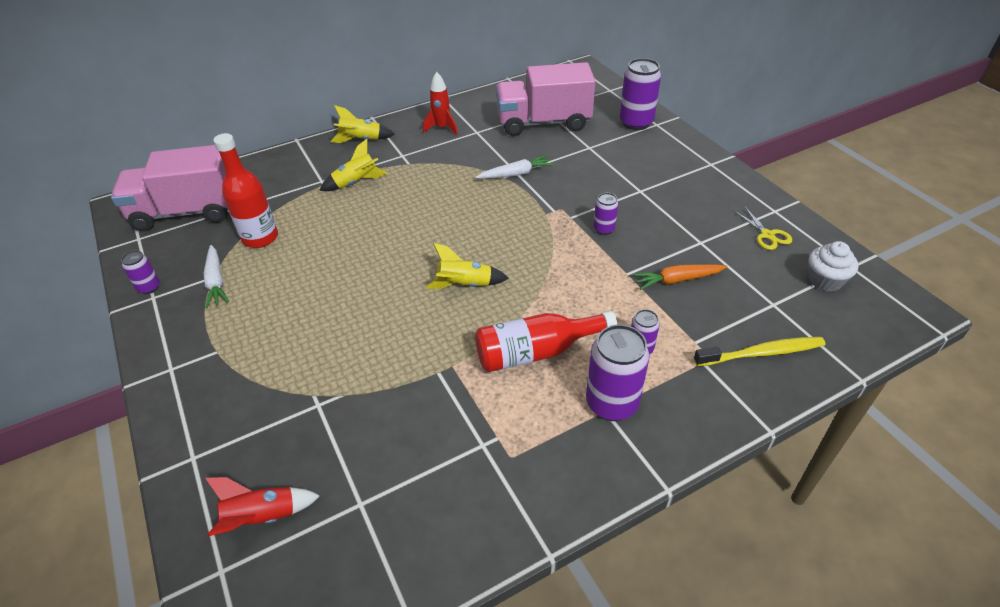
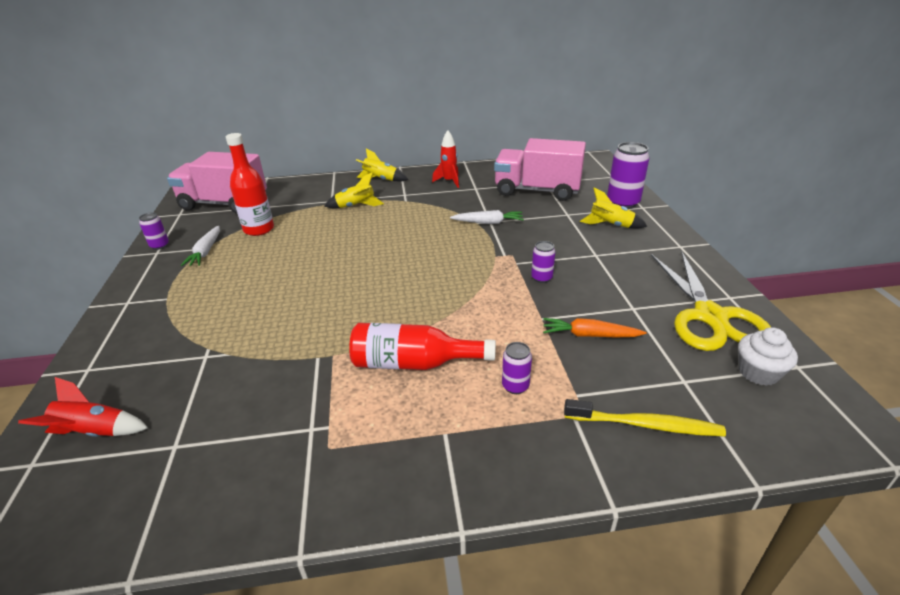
camera: 20 degrees right, 10 degrees down
yellow rocket [426,243,509,289] -> yellow rocket moved to [580,187,648,228]
purple can [586,325,650,421] -> none
yellow scissors [733,207,792,250] -> yellow scissors [651,251,771,351], size x2.36

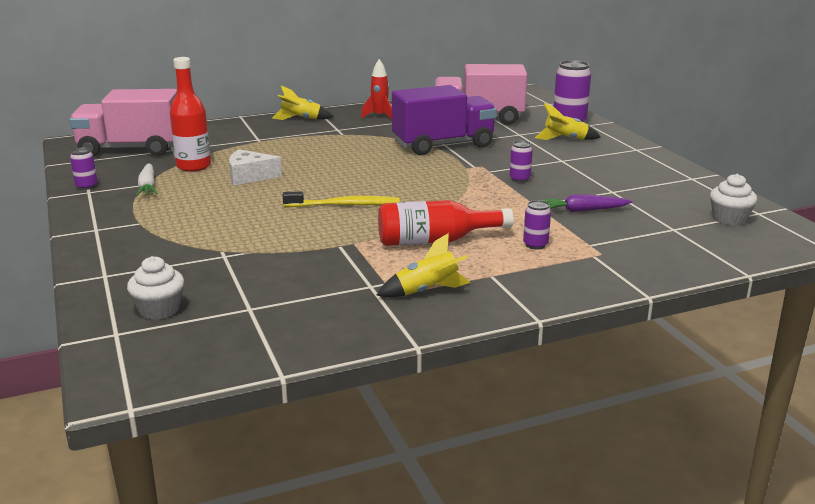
camera: 15 degrees left, 10 degrees down
red rocket [18,377,148,437] -> white cupcake [127,256,184,320]
yellow rocket [324,172,384,208] -> yellow rocket moved to [377,233,470,297]
white carrot [450,210,524,224] -> purple truck [392,85,497,155]
orange carrot [543,318,647,337] -> purple carrot [542,194,632,212]
yellow toothbrush [564,399,726,437] -> yellow toothbrush moved to [282,192,400,207]
yellow scissors [651,251,771,351] -> none
none -> white cheese [229,149,282,185]

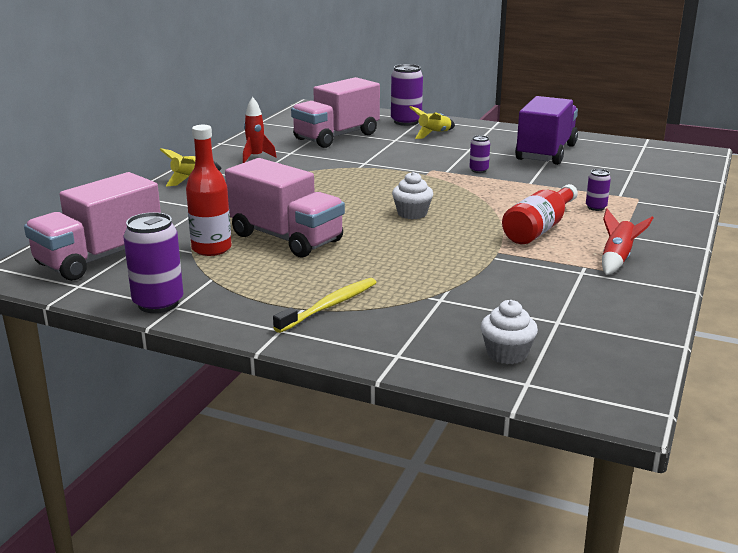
camera: 45 degrees left, 0 degrees up
purple can [70,147,98,190] -> purple can [123,212,183,313], size x1.90
white carrot [136,163,158,196] -> none
white cheese [229,149,282,185] -> pink truck [225,158,345,258]
yellow toothbrush [282,192,400,207] -> yellow toothbrush moved to [273,278,377,333]
yellow rocket [377,233,470,297] -> red rocket [602,209,654,275]
purple truck [392,85,497,155] -> purple truck moved to [515,96,578,165]
purple carrot [542,194,632,212] -> none
white cupcake [710,174,757,225] -> white cupcake moved to [392,172,433,219]

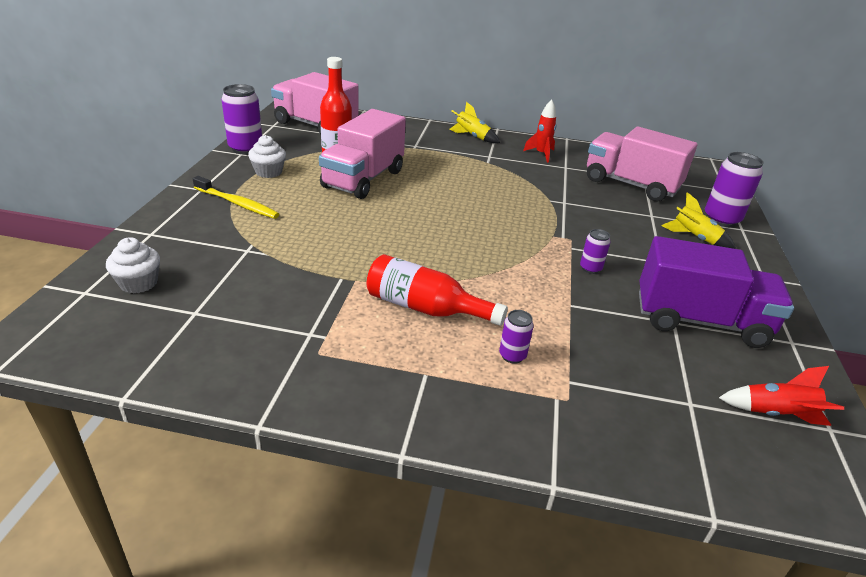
camera: 75 degrees right, 10 degrees up
white cupcake [392,172,433,219] -> white cupcake moved to [248,135,286,178]
red rocket [602,209,654,275] -> red rocket moved to [719,366,844,426]

